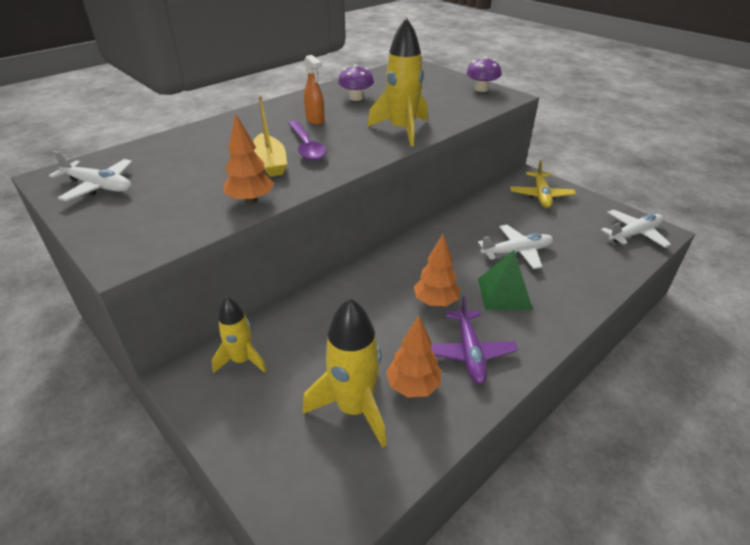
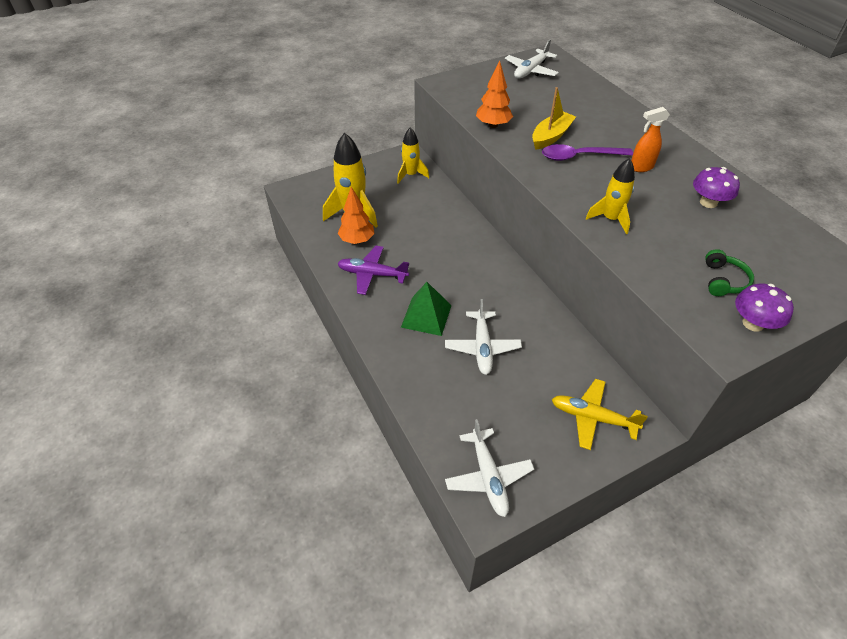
camera: 105 degrees right, 10 degrees up
yellow boat [253,96,287,177] -> yellow boat turned 135 degrees clockwise [532,87,576,150]
yellow rocket [368,17,428,146] -> yellow rocket [586,158,635,234], size x0.63
orange tree [414,234,460,306] -> none
none -> green headphones [705,249,754,296]

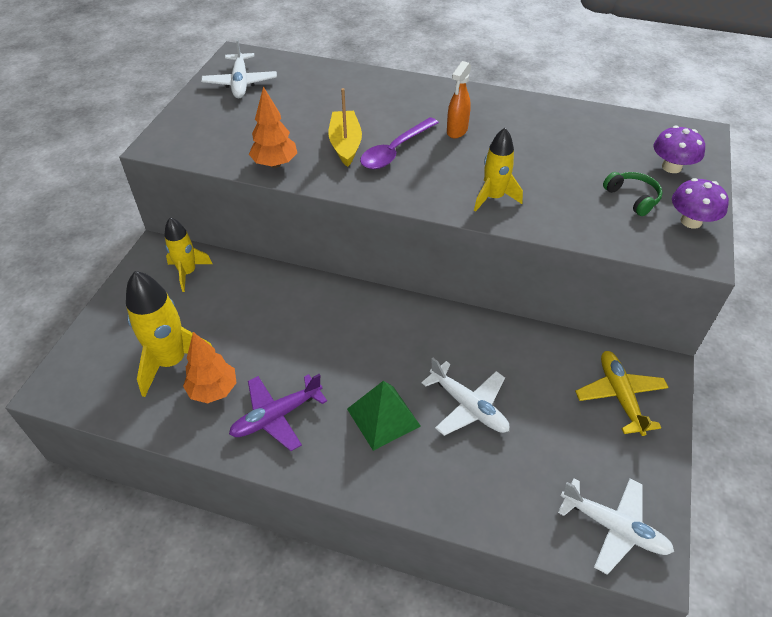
camera: 45 degrees left, 0 degrees up
yellow plane [552,379,648,450] -> yellow plane turned 105 degrees clockwise [575,351,669,436]
purple mushroom [693,167,740,208] -> purple mushroom moved to [653,126,705,173]

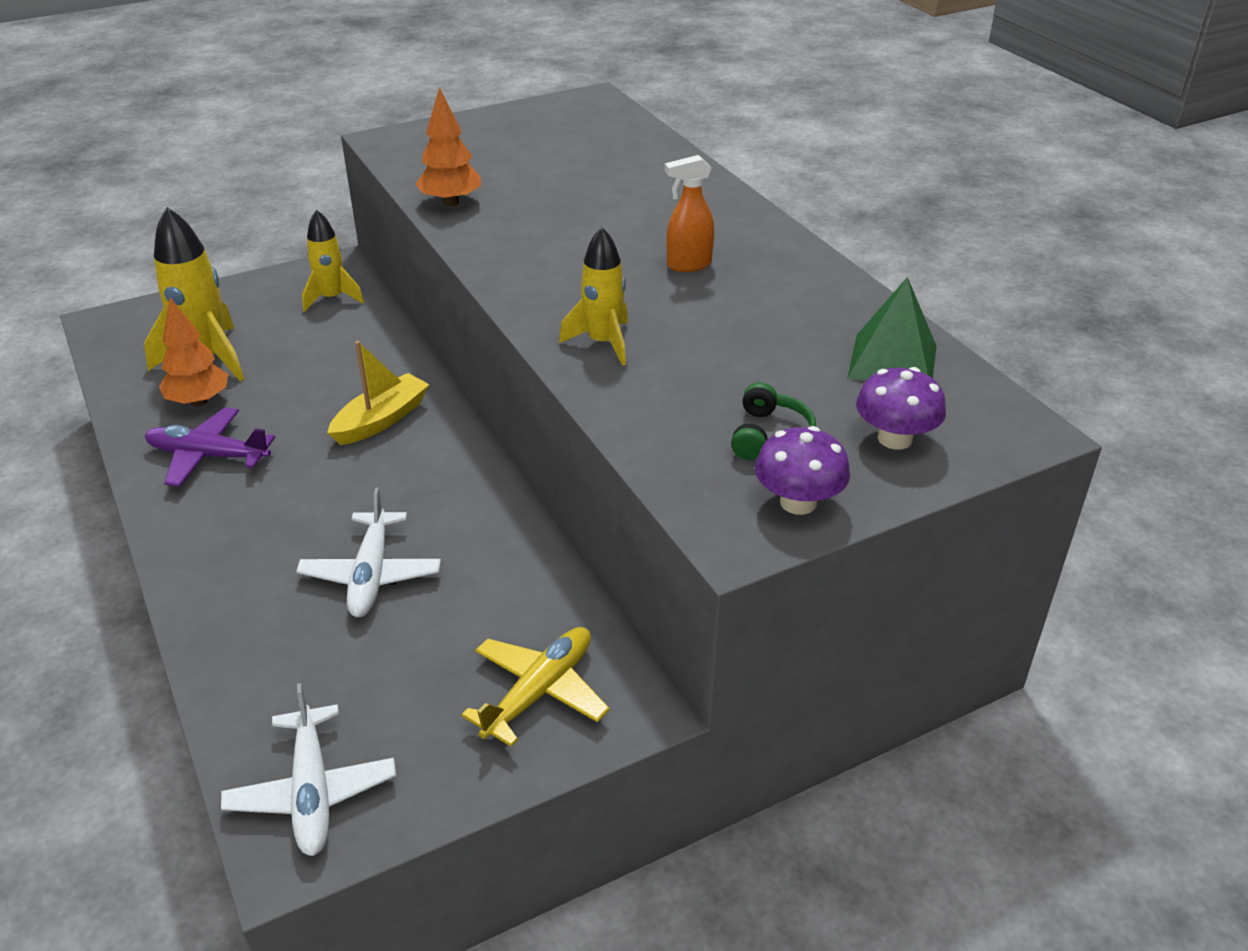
camera: 45 degrees right, 10 degrees down
white plane [201,39,277,98] -> none
yellow boat [328,88,362,167] -> yellow boat moved to [327,341,430,445]
green pyramid [347,381,421,451] -> green pyramid moved to [847,277,937,381]
purple spoon [360,117,439,169] -> none

